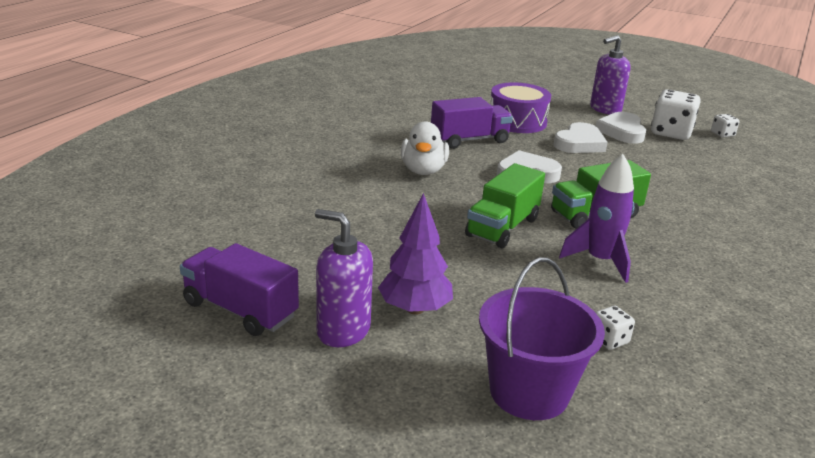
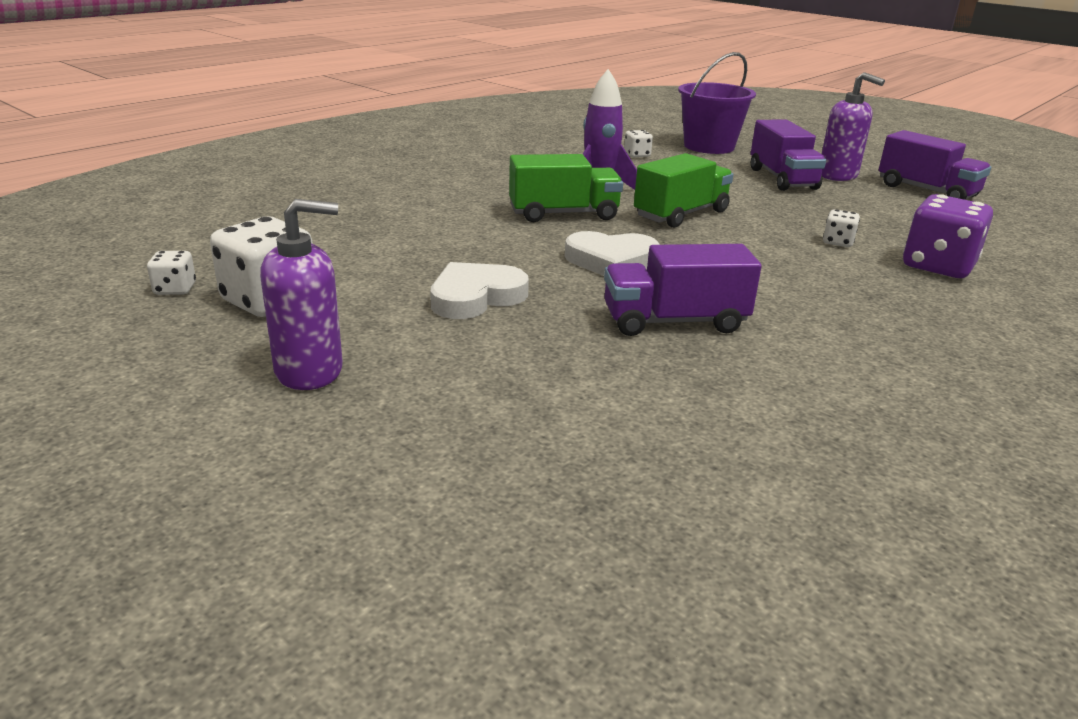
camera: 165 degrees left, 0 degrees up
purple tree [378,193,453,315] -> purple truck [751,119,826,191]
white duck [401,121,449,175] -> none
purple drum [490,82,551,133] -> none
white heart [596,112,646,144] -> none
none -> white dice [823,209,860,247]
none -> purple dice [903,194,993,278]

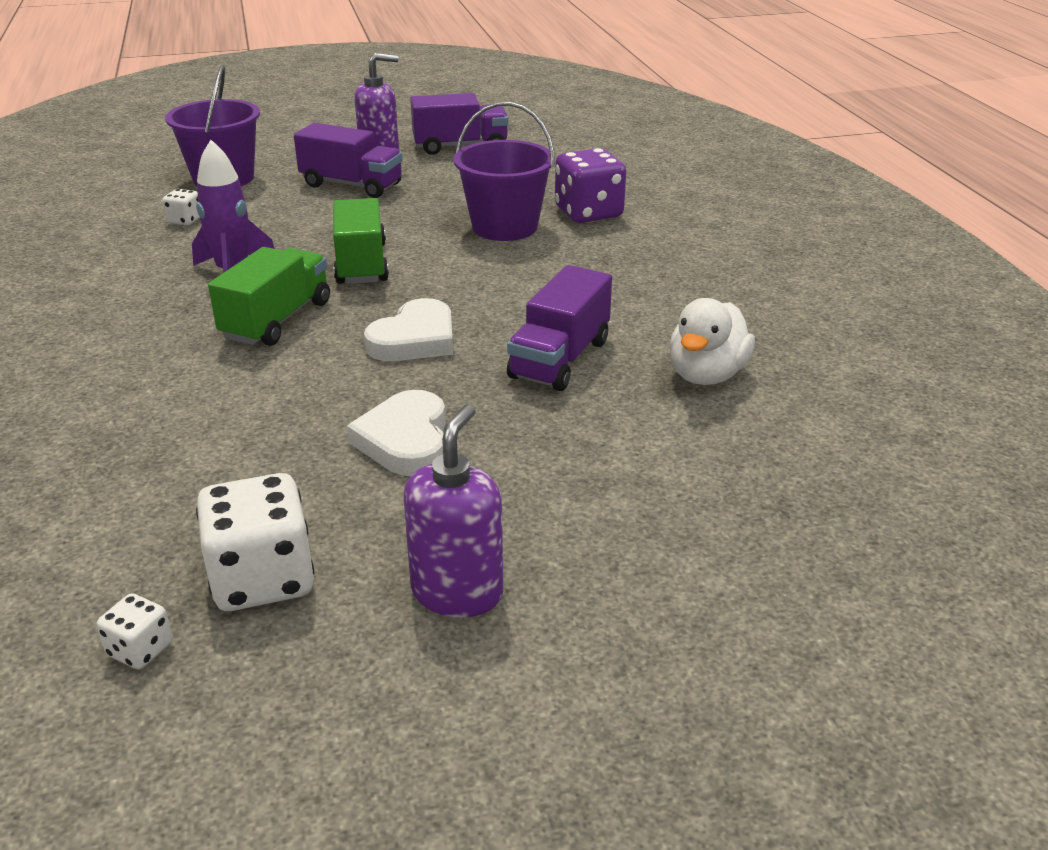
camera: 55 degrees left, 5 degrees up
white dice [823,209,860,247] -> purple bucket [453,102,555,241]
none -> white duck [669,298,755,385]

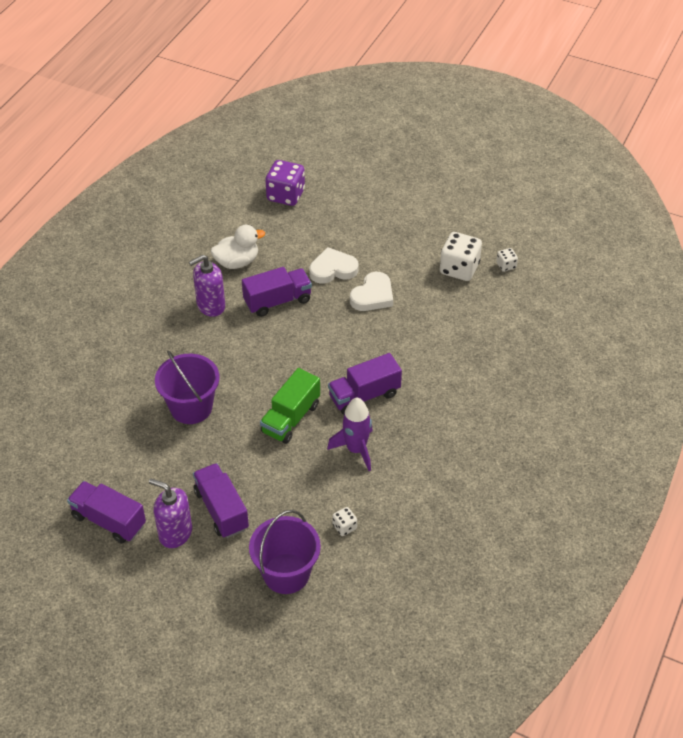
camera: 140 degrees left, 15 degrees up
green truck [208,247,330,346] -> purple truck [328,353,402,415]
white heart [364,298,453,361] -> white heart moved to [309,247,359,284]
purple soap dispenser [403,404,503,618] -> purple soap dispenser moved to [189,255,225,317]
purple dice [555,148,626,223] -> purple dice moved to [265,160,305,206]

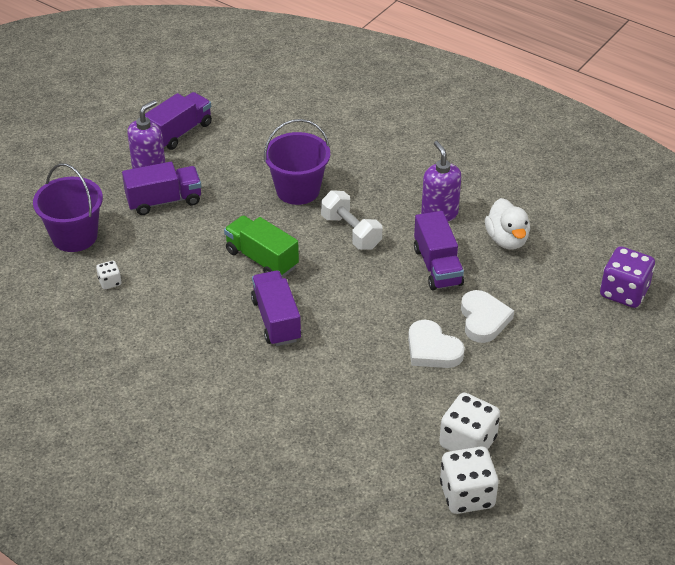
camera: 100 degrees right, 5 degrees down
purple rocket [327,398,373,471] -> none
white dice [496,248,518,272] -> white dice [440,447,498,514], size x2.05
none -> white dumbbell [321,190,382,250]

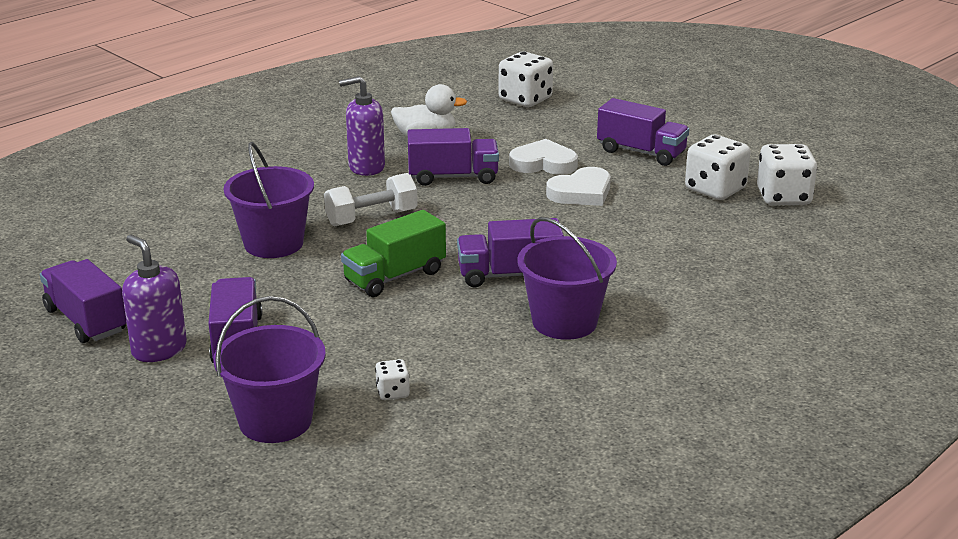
camera: 80 degrees left, 15 degrees down
purple dice [600,246,655,308] -> white dice [498,52,553,107]
none -> purple bucket [517,217,617,340]
none -> purple truck [597,98,689,166]

